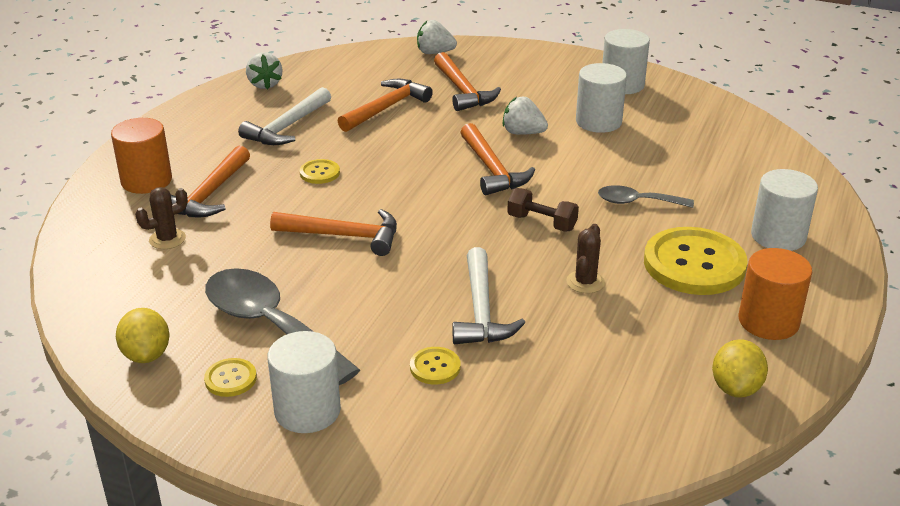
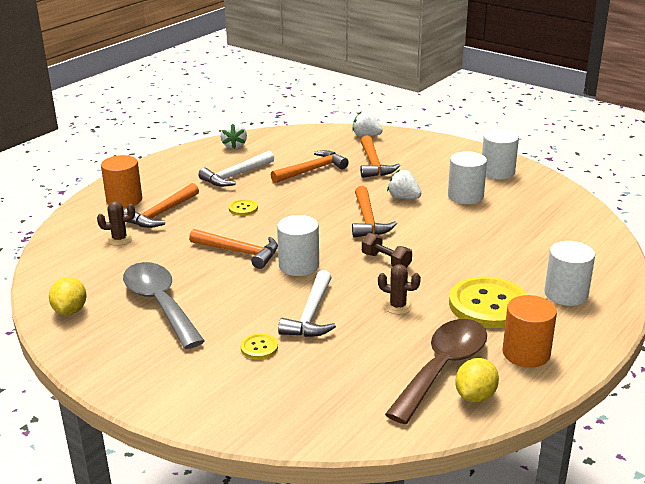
camera: 15 degrees right, 5 degrees down
yellow button [204,358,257,397] -> none
white cylinder [267,331,341,433] -> white cylinder moved to [277,215,319,276]
brown cactus [566,224,605,293] -> brown cactus turned 75 degrees clockwise [378,264,421,314]
grey spoon [598,185,694,208] -> none
none -> brown spoon [385,319,487,424]

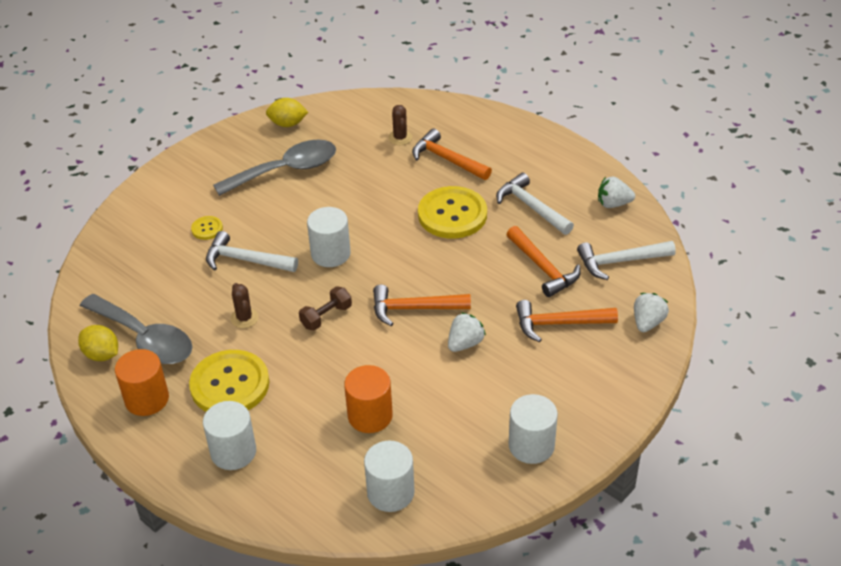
camera: 95 degrees right, 15 degrees up
orange cylinder [101,155,142,208] -> orange cylinder moved to [344,365,393,433]
orange hammer [189,229,278,269] -> none
yellow button [229,199,258,216] -> yellow button [418,186,487,239], size x2.24
brown cactus [378,264,421,314] -> brown cactus turned 45 degrees counterclockwise [231,283,259,328]
brown spoon [385,319,487,424] -> grey spoon [80,294,192,364]
white cylinder [448,151,487,204] -> white cylinder moved to [364,441,415,512]
none -> white hammer [577,241,676,280]

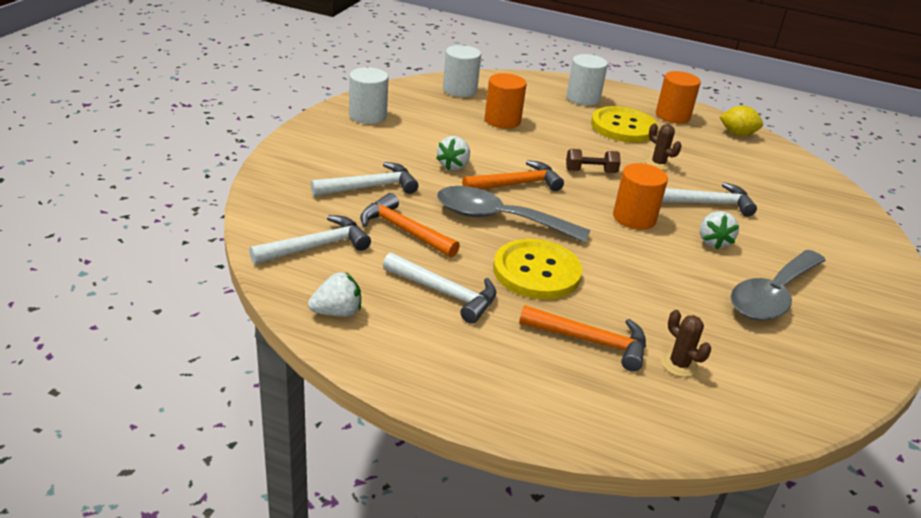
camera: 155 degrees right, 10 degrees down
grey spoon [80,294,192,364] -> grey spoon moved to [437,186,590,243]
yellow button [191,216,223,240] -> none
yellow lemon [266,98,308,127] -> none
brown dumbbell [299,286,352,331] -> brown dumbbell turned 60 degrees clockwise [566,149,621,173]
white cylinder [307,207,350,267] -> orange cylinder [613,163,668,230]
orange hammer [516,300,618,342] -> white hammer [311,162,418,196]
white strawberry [634,293,669,332] -> white strawberry moved to [700,211,739,249]

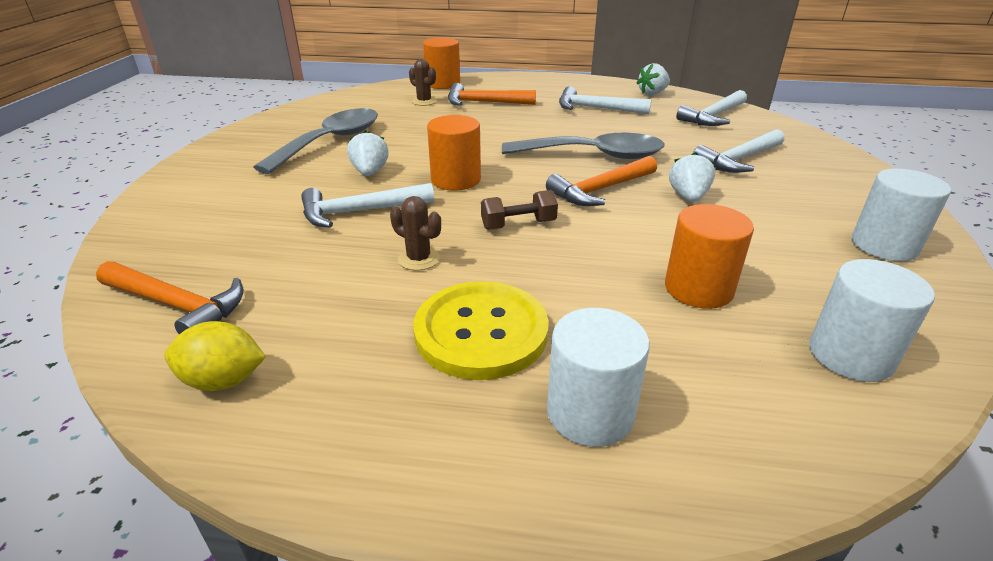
camera: 170 degrees right, 0 degrees up
orange hammer [360,193,460,258] -> orange hammer moved to [96,261,244,334]
yellow button [493,239,582,299] -> none
orange cylinder [656,71,701,124] -> orange cylinder moved to [423,37,460,89]

